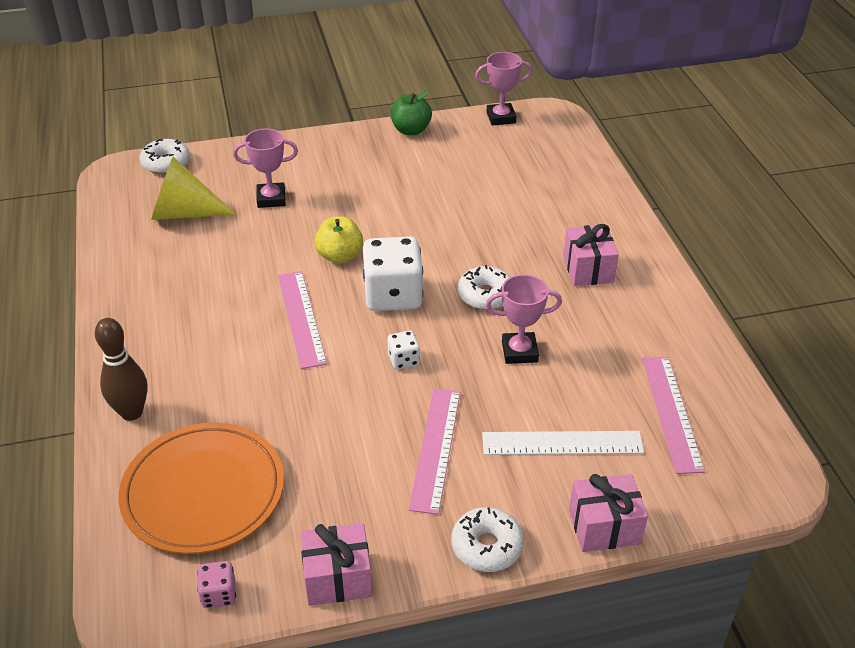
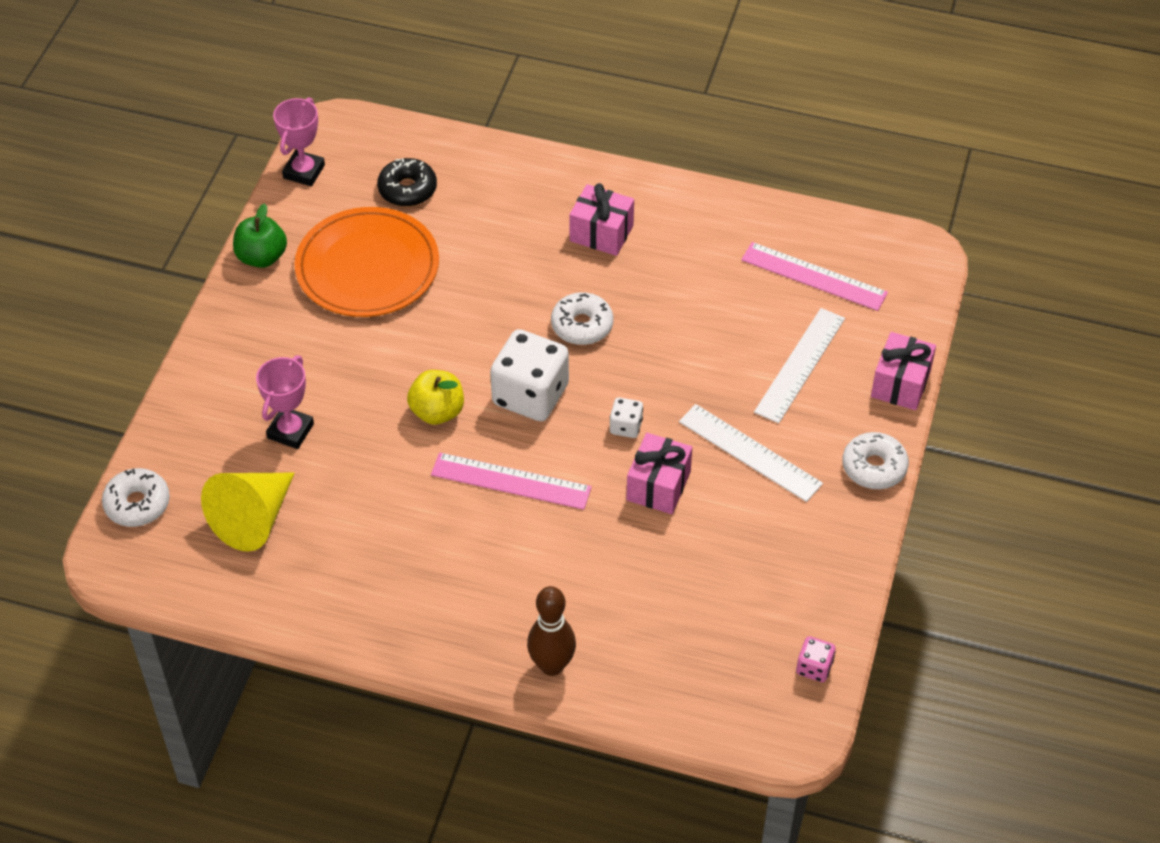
camera: 60 degrees left, 10 degrees up
orange plate [119,422,284,554] -> orange plate moved to [295,207,439,317]
pink gift [300,523,372,606] -> pink gift moved to [626,433,692,514]
pink ruler [409,388,460,514] -> white ruler [679,404,823,502]
pink trophy [486,274,562,364] -> none
none -> black donut [377,158,437,207]

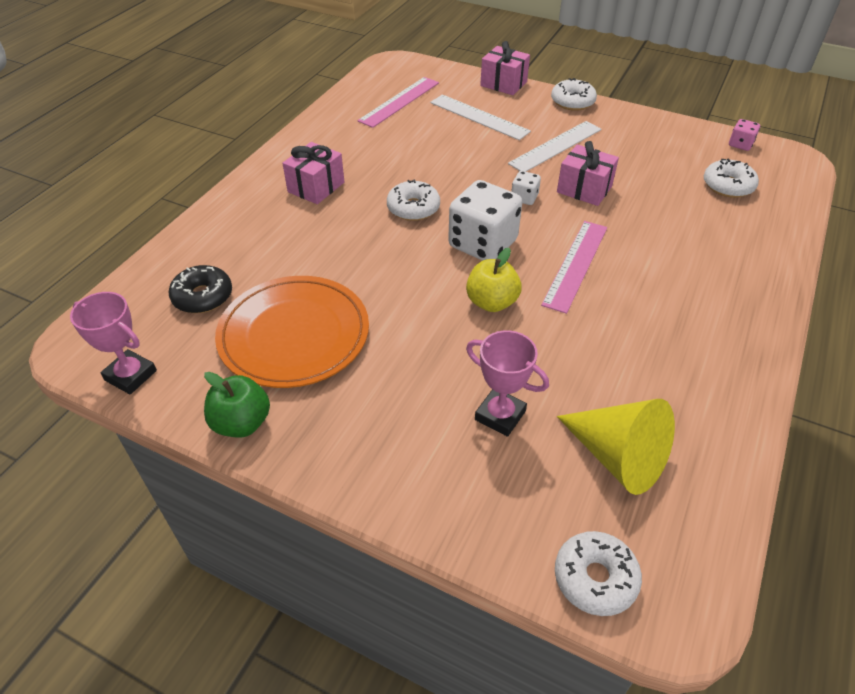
camera: 80 degrees left, 5 degrees down
brown bowling pin [527,586,576,676] -> none
none -> white donut [704,159,759,198]

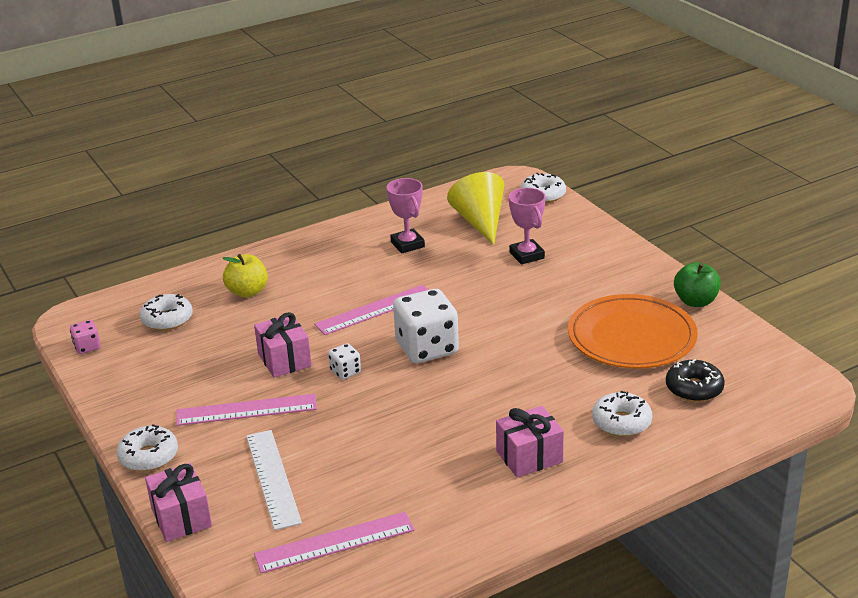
camera: 145 degrees left, 15 degrees down
pink trophy [70,292,157,394] -> pink trophy moved to [387,178,425,253]
white donut [387,180,440,221] -> white donut moved to [592,391,652,437]
yellow apple [466,248,522,312] -> yellow apple moved to [222,254,268,298]
white ruler [508,121,602,172] -> pink ruler [176,394,317,426]

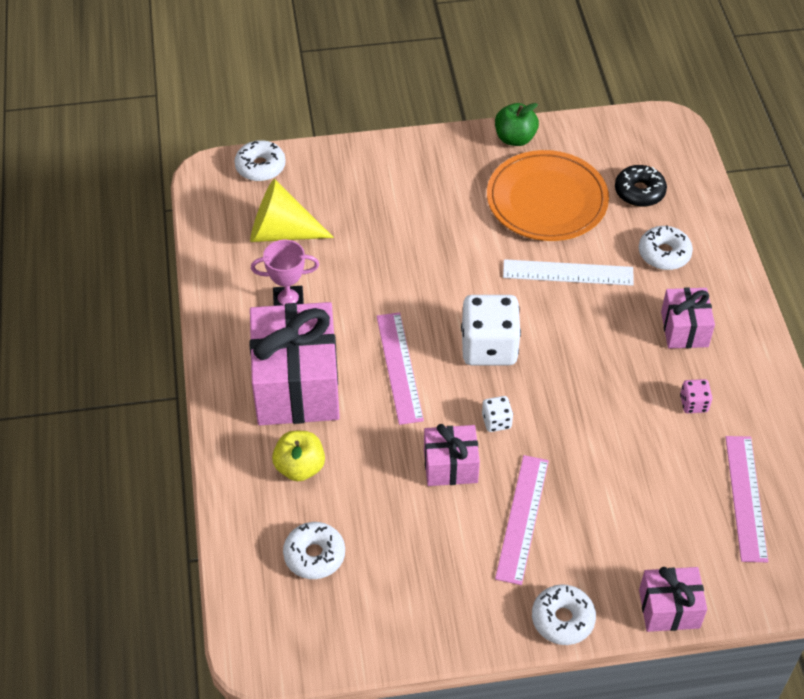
camera: 70 degrees left, 20 degrees up
pink dice [70,320,101,354] -> pink dice moved to [680,379,712,413]
white ruler [246,430,302,530] -> white ruler moved to [503,259,634,286]
pink trophy [509,188,546,265] -> none
none -> pink gift [249,302,340,425]

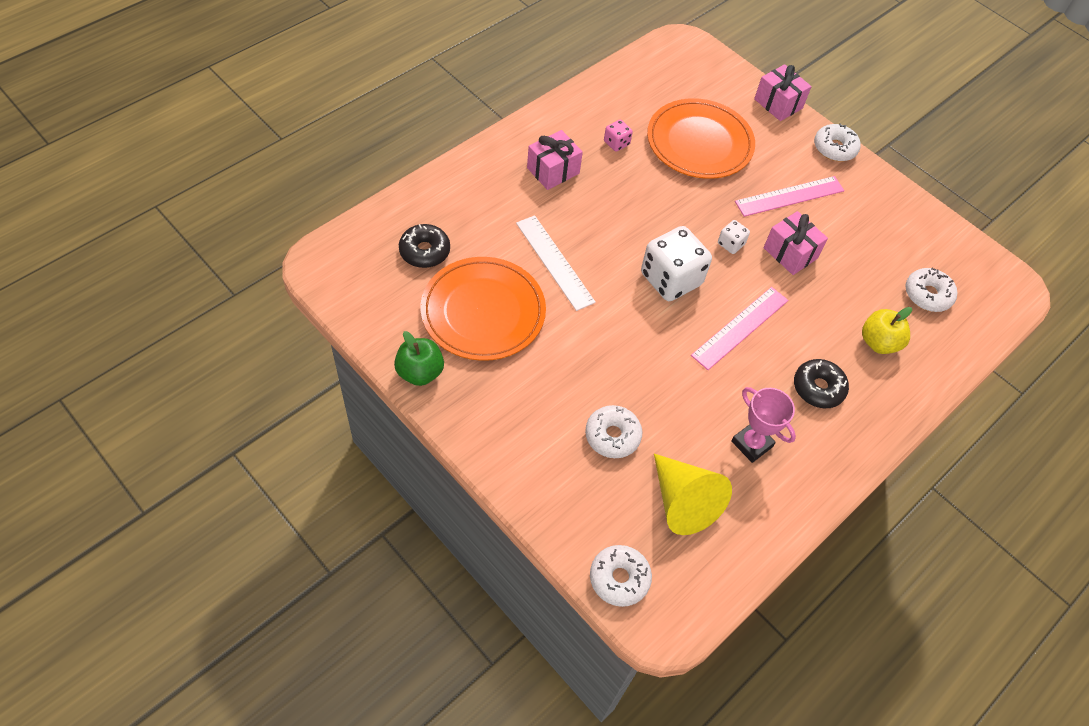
camera: 130 degrees left, 5 degrees up
pink gift [249,302,340,425] -> black donut [794,359,849,408]
white donut [639,225,693,270] -> white donut moved to [585,405,642,458]
pink ruler [726,436,768,562] -> none
none -> orange plate [647,98,755,179]

